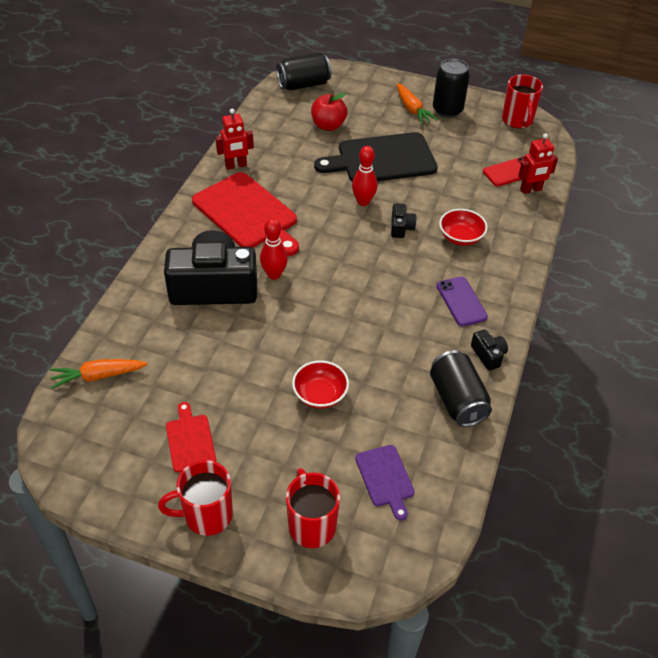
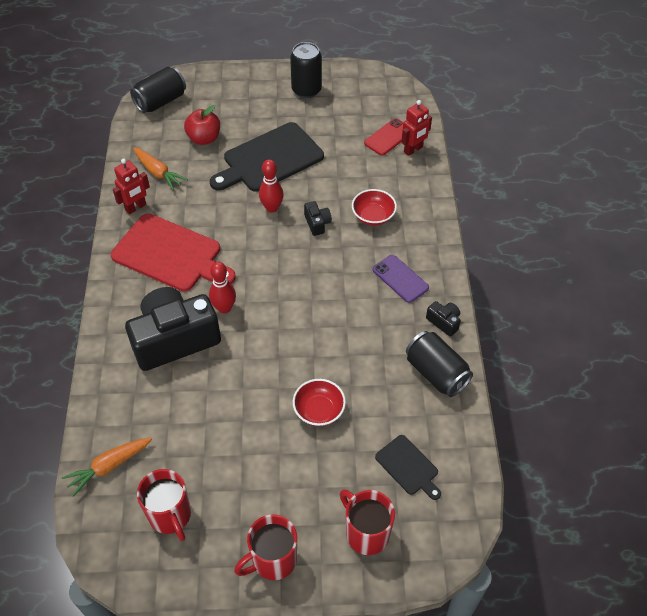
camera: 20 degrees left, 5 degrees up
red cutting board [166,402,216,473] -> none
purple cutting board [355,445,415,521] -> black cutting board [375,435,441,500]
orange carrot [397,83,438,125] -> orange carrot moved to [133,147,188,190]
red mug [502,74,543,129] -> red mug moved to [137,469,191,541]

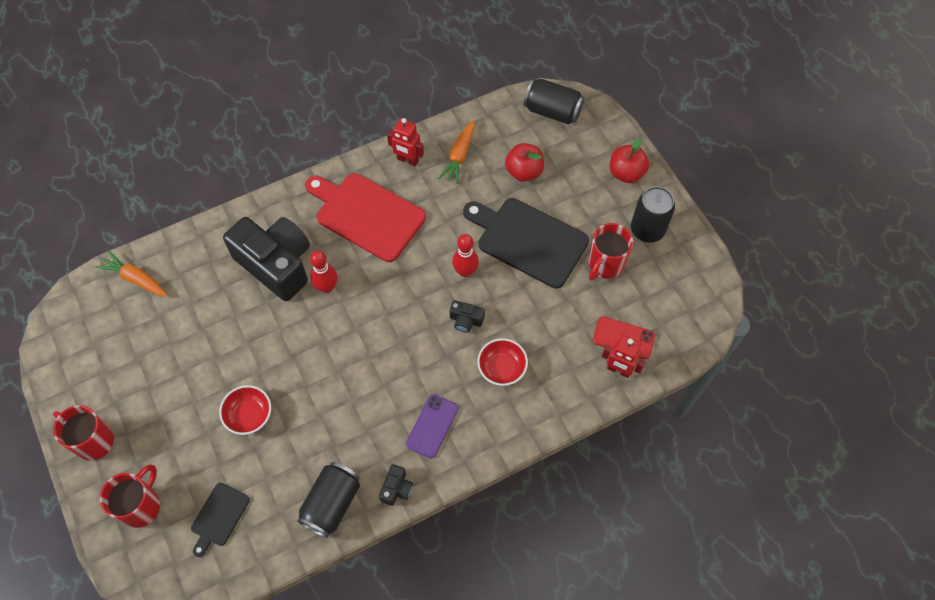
camera: 65 degrees right, 10 degrees up
red cutting board [111,214,236,291] -> red cutting board turned 120 degrees clockwise [305,173,426,262]
red mug [137,469,191,541] -> red mug moved to [589,223,633,281]
black camera [304,201,332,236] -> black camera turned 60 degrees clockwise [450,300,485,333]
none -> red apple [610,138,649,183]

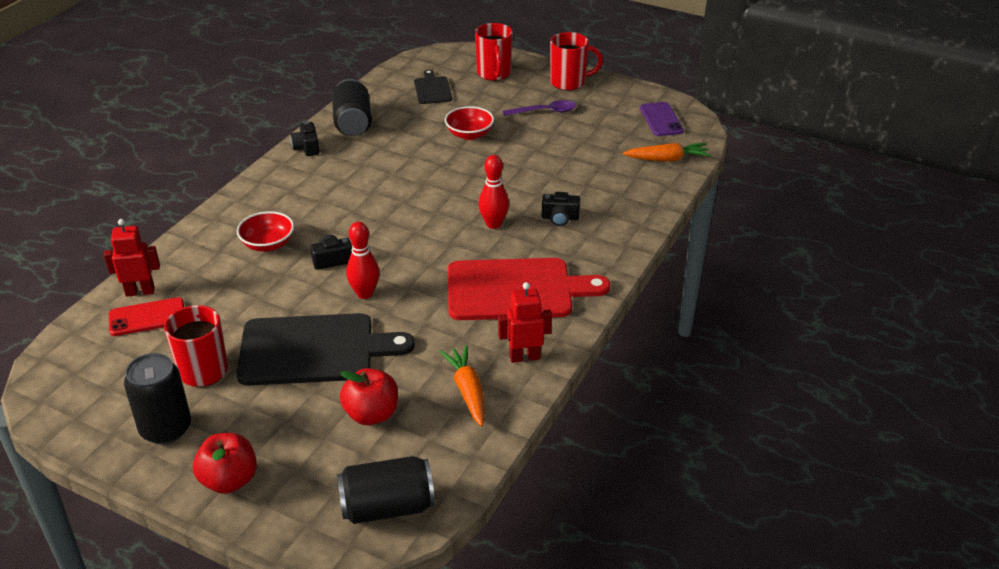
camera: 145 degrees right, 25 degrees down
black camera [223,217,310,301] -> black camera [541,192,580,226], size x0.40
purple phone [406,394,458,458] -> purple phone moved to [640,102,684,136]
none -> purple spoon [503,100,576,116]

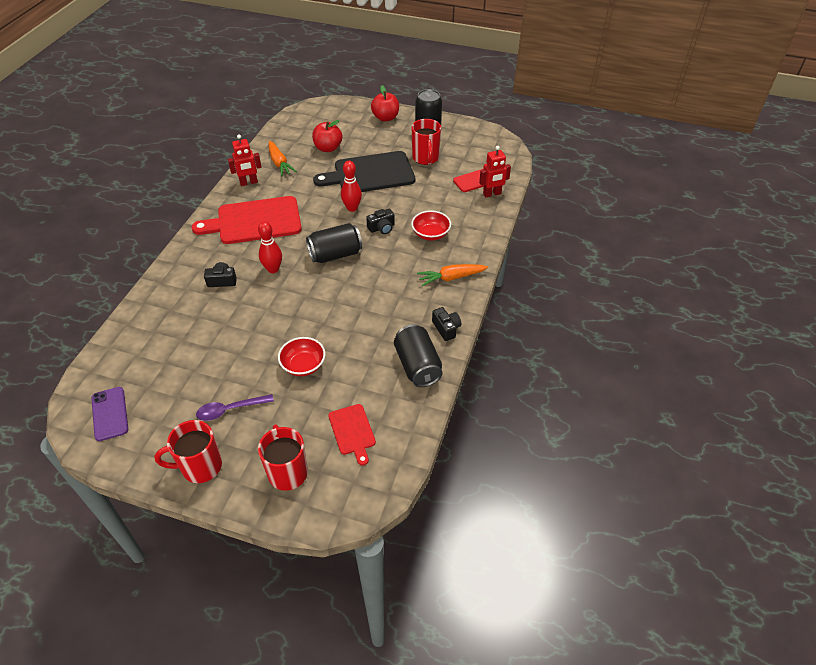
camera: 170 degrees right, 10 degrees up
black can [337,456,435,524] -> black can moved to [306,223,362,263]
black cutting board [414,70,452,104] -> red cutting board [328,404,376,466]
orange carrot [623,143,711,162] -> orange carrot moved to [417,264,488,286]

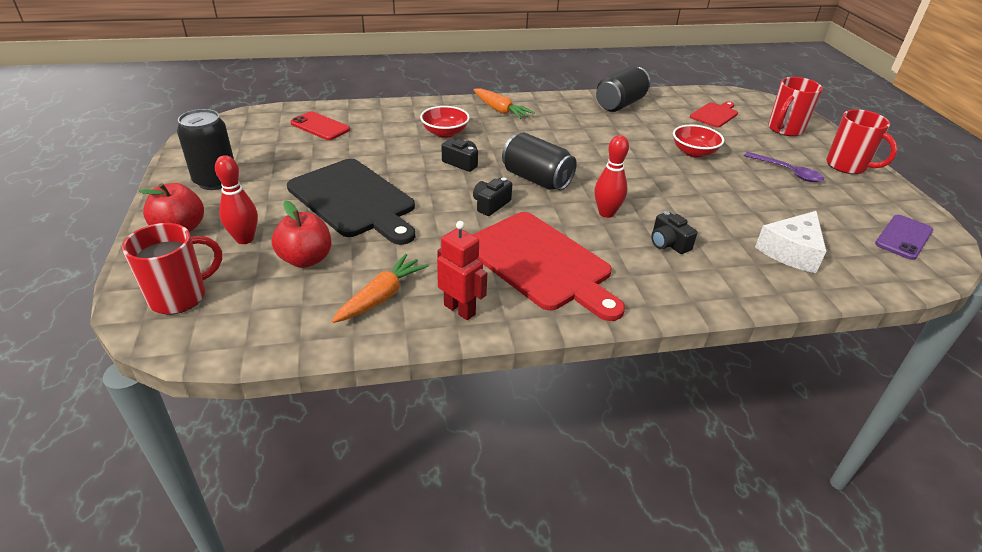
camera: 120 degrees left, 10 degrees down
red bowling pin [341,161,362,212] -> red bowling pin moved to [215,155,258,244]
red mug [412,119,441,165] -> red mug moved to [122,223,222,314]
black camera [432,307,461,341] -> black camera moved to [473,177,512,216]
red robot [479,146,511,197] -> none
none -> white cheese [755,211,826,273]

